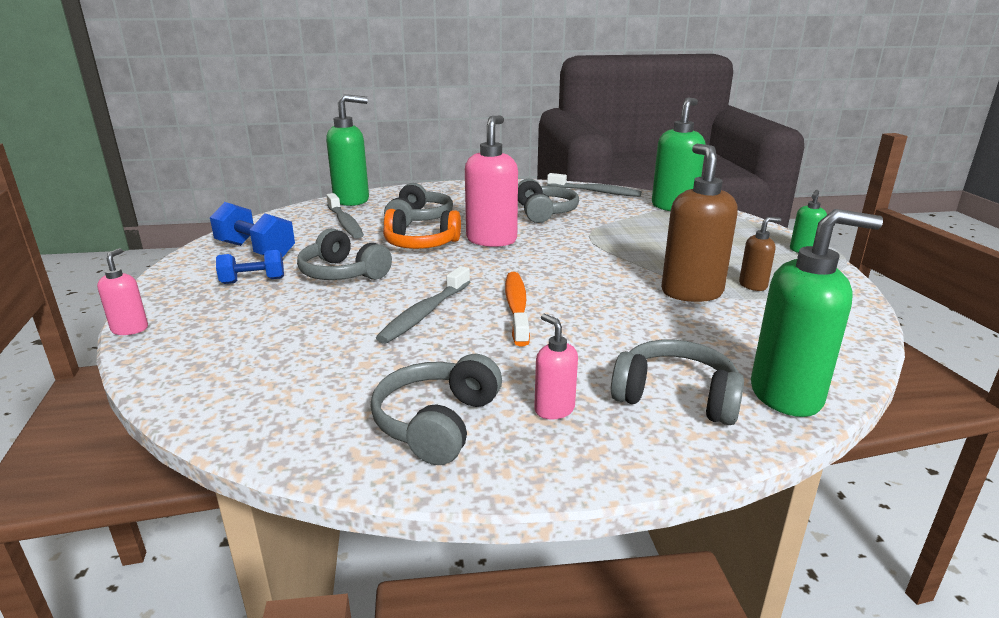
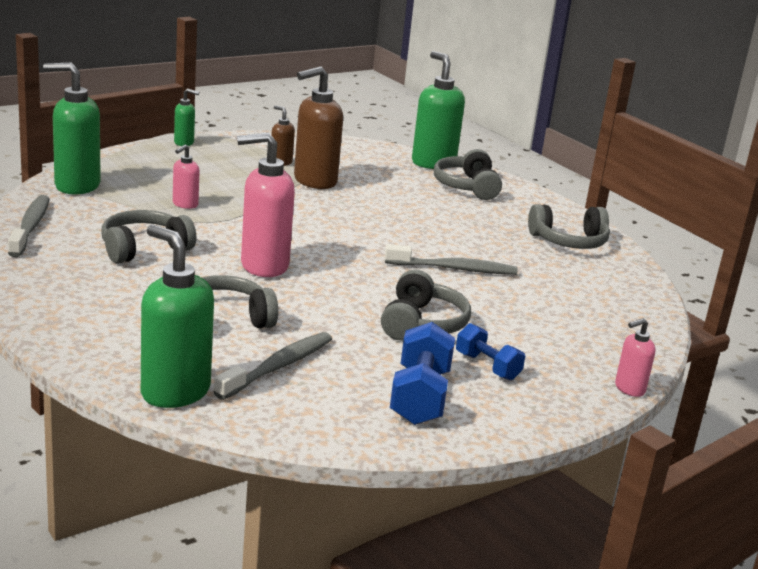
camera: 120 degrees left, 0 degrees up
orange headphones [383,209,461,249] -> none
orange toothbrush [505,272,530,346] -> none
pink soap dispenser [534,314,578,420] -> pink soap dispenser moved to [173,144,200,209]

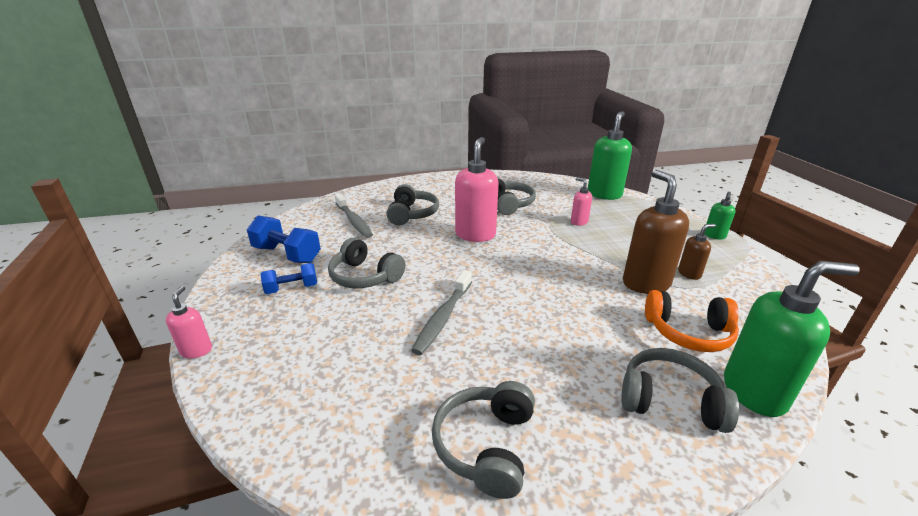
camera: 115 degrees right, 5 degrees up
grey toothbrush [8,195,49,257] -> none
green soap dispenser [141,225,214,408] -> none
none -> orange headphones [645,290,739,352]

